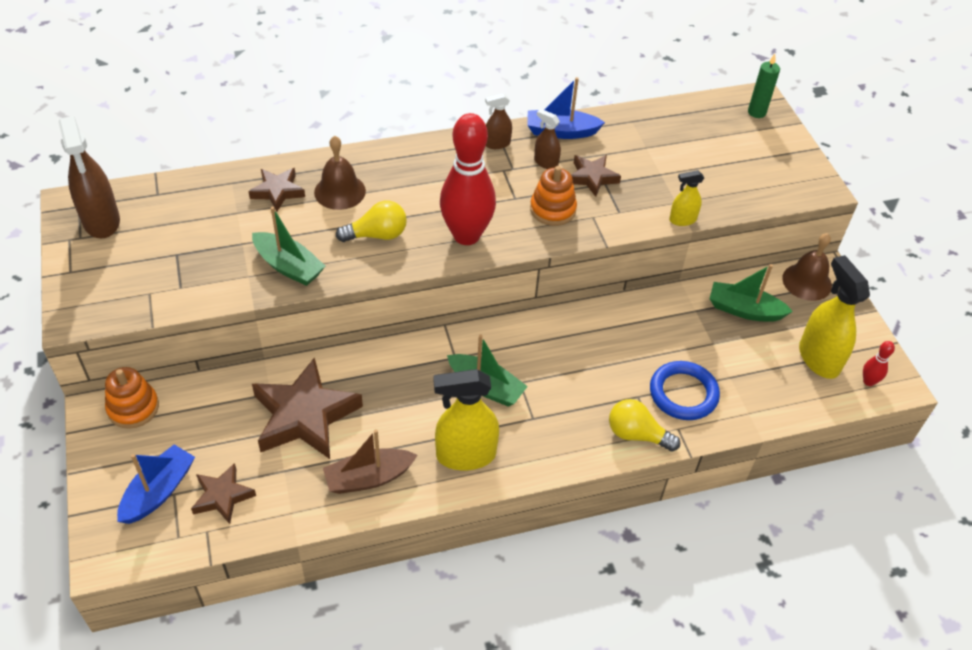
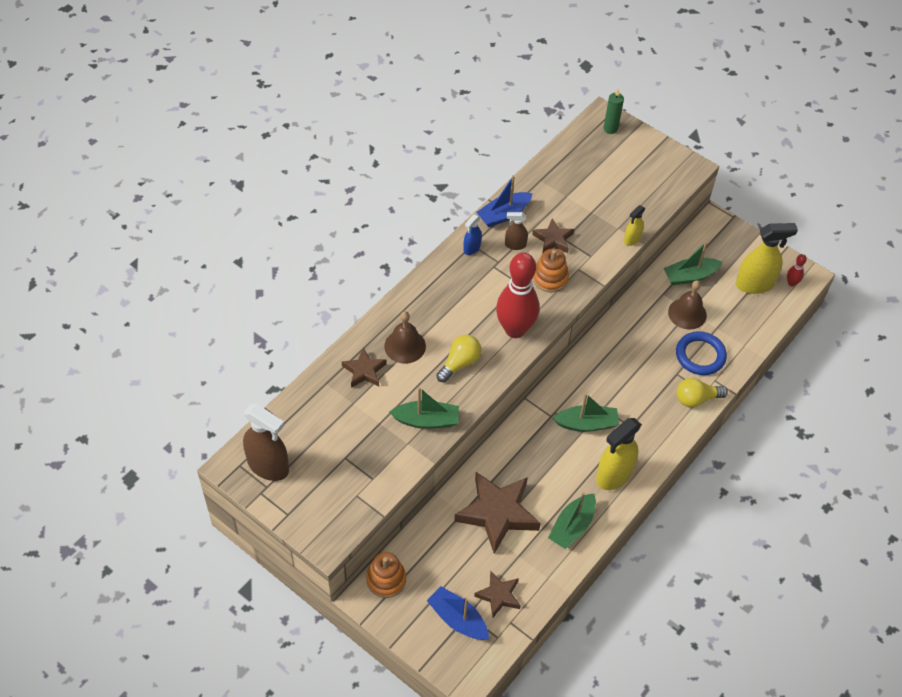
camera: 35 degrees left, 5 degrees up
blue boat [117,445,195,524] -> blue boat turned 45 degrees counterclockwise [427,586,489,640]
brown boat [323,429,418,494] -> green boat [548,492,596,549]
brown spray bottle [485,94,512,149] -> blue spray bottle [463,214,482,255]
brown bell [782,233,832,301] -> brown bell moved to [668,280,707,330]
yellow spray bottle [799,255,870,379] -> yellow spray bottle turned 135 degrees clockwise [736,223,798,294]

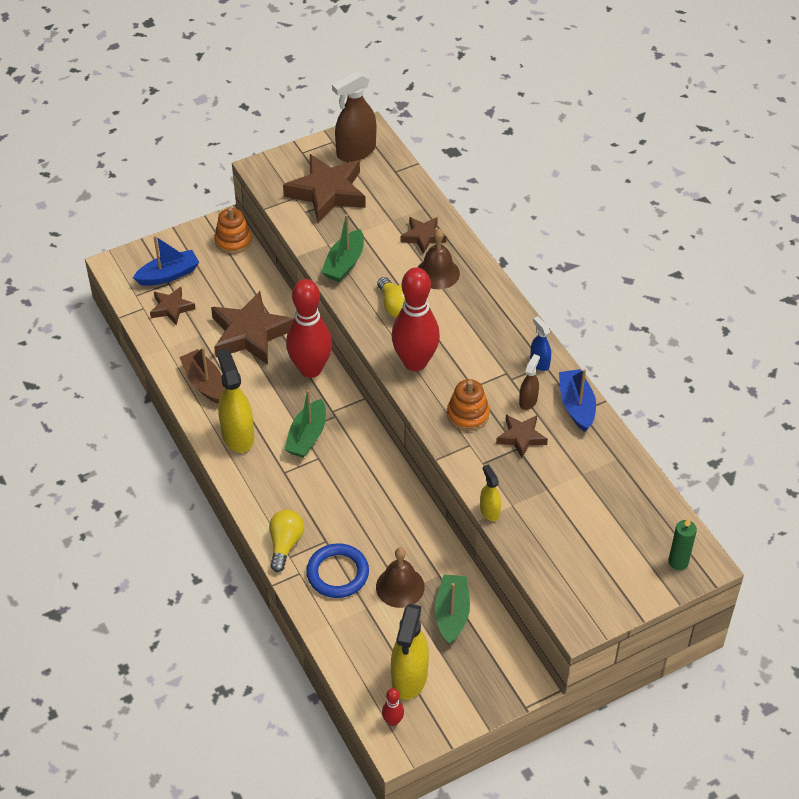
camera: 115 degrees right, 5 degrees down
green boat [548,492,596,549] -> brown boat [179,347,224,404]
none -> brown star [283,154,366,223]
none -> red bowling pin [286,279,332,378]

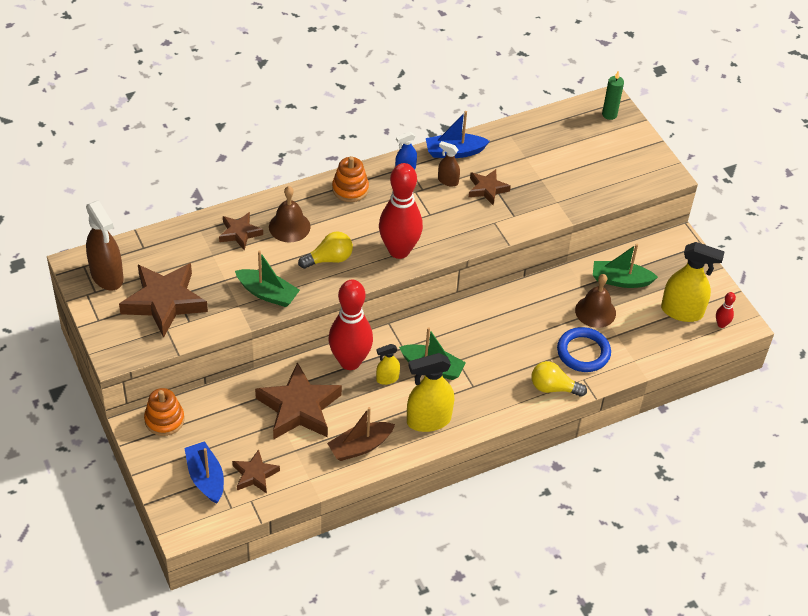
camera: 90 degrees left, 0 degrees up
orange stacking toy [447,379,490,431] -> orange stacking toy moved to [332,156,369,202]
yellow spray bottle [480,465,501,521] -> yellow spray bottle moved to [376,344,400,385]

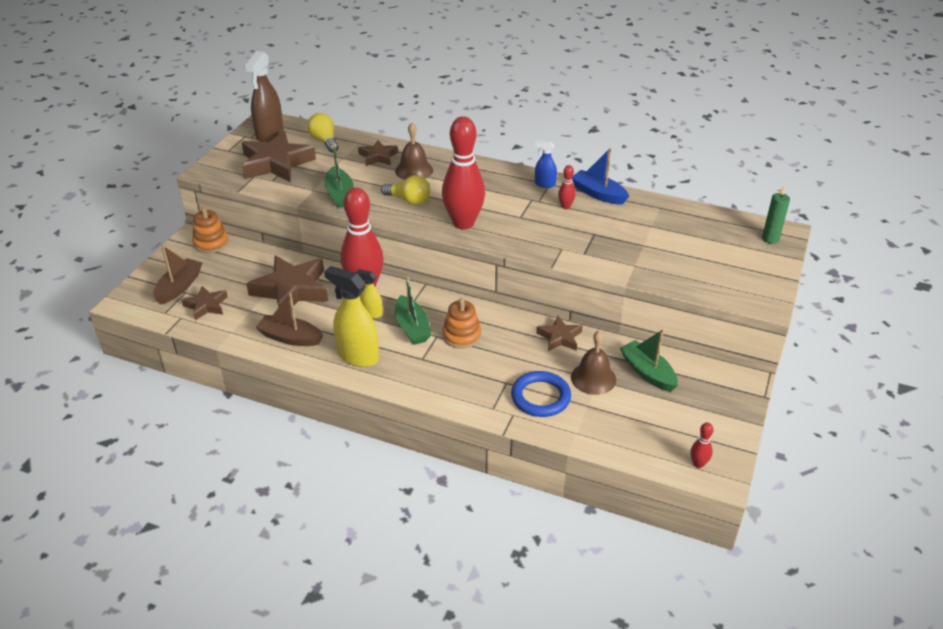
camera: 50 degrees right, 10 degrees down
blue boat [184,441,224,504] -> brown boat [153,245,202,305]
orange stacking toy [332,156,369,202] -> orange stacking toy moved to [442,298,481,349]
brown spray bottle [438,141,460,187] -> red bowling pin [558,165,576,209]
brown star [469,169,511,205] -> brown star moved to [536,316,582,351]
yellow light bulb [532,361,587,397] -> yellow light bulb moved to [307,113,339,153]
yellow spray bottle [661,242,725,322] -> none

